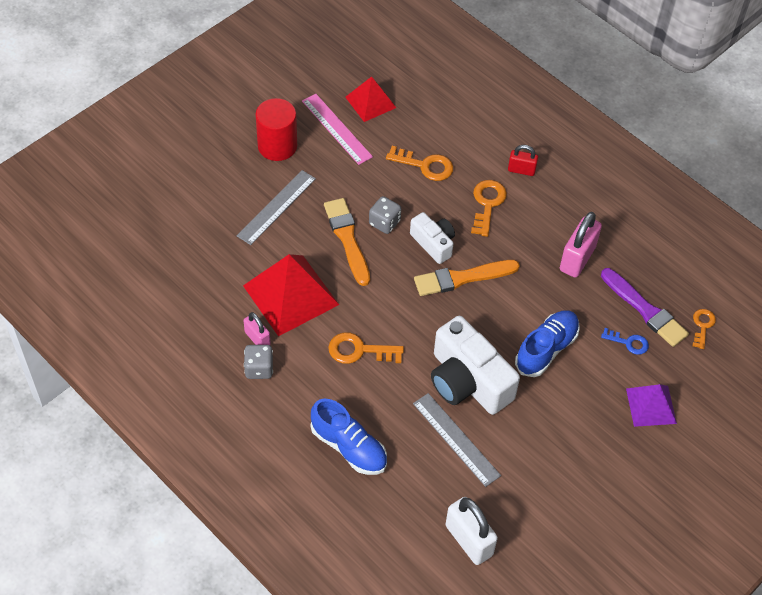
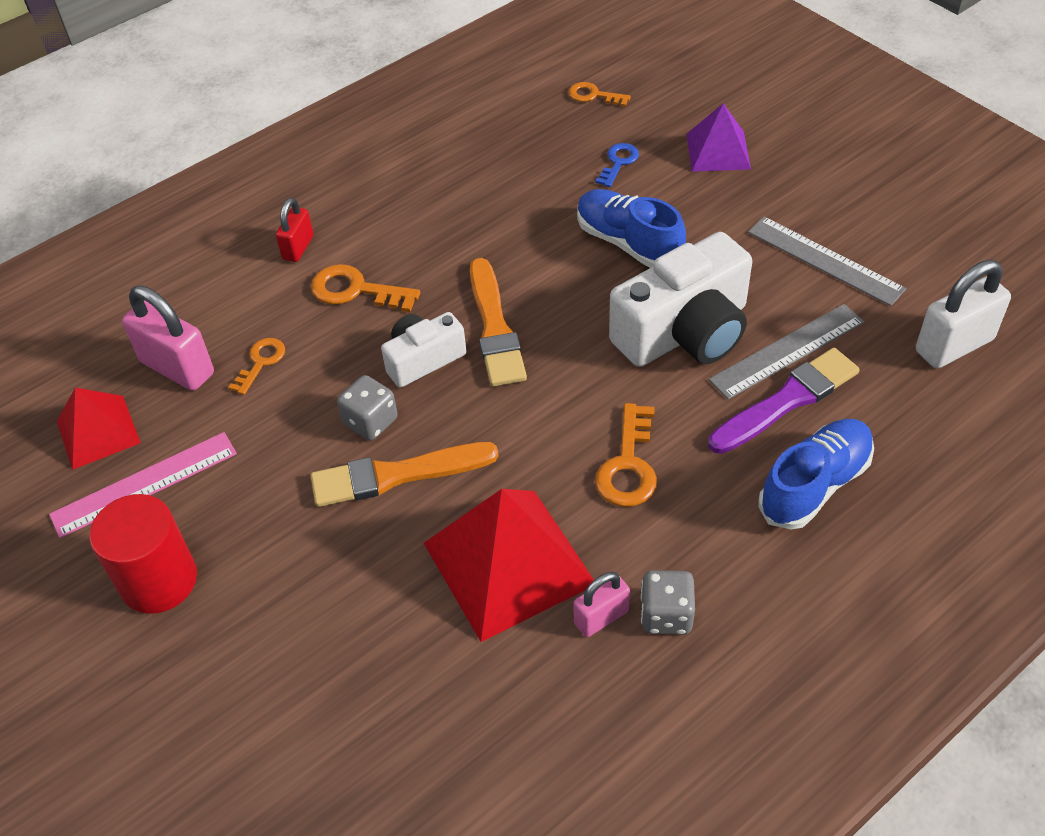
camera: 80 degrees left, 5 degrees down
grey ruler [237,170,316,245] -> grey ruler moved to [748,217,906,306]
orange key [386,146,453,181] -> orange key [228,338,285,395], size x0.64
pink padlock [560,212,602,278] -> pink padlock moved to [122,286,214,391]
purple brush [601,268,689,347] -> purple brush moved to [708,348,860,454]

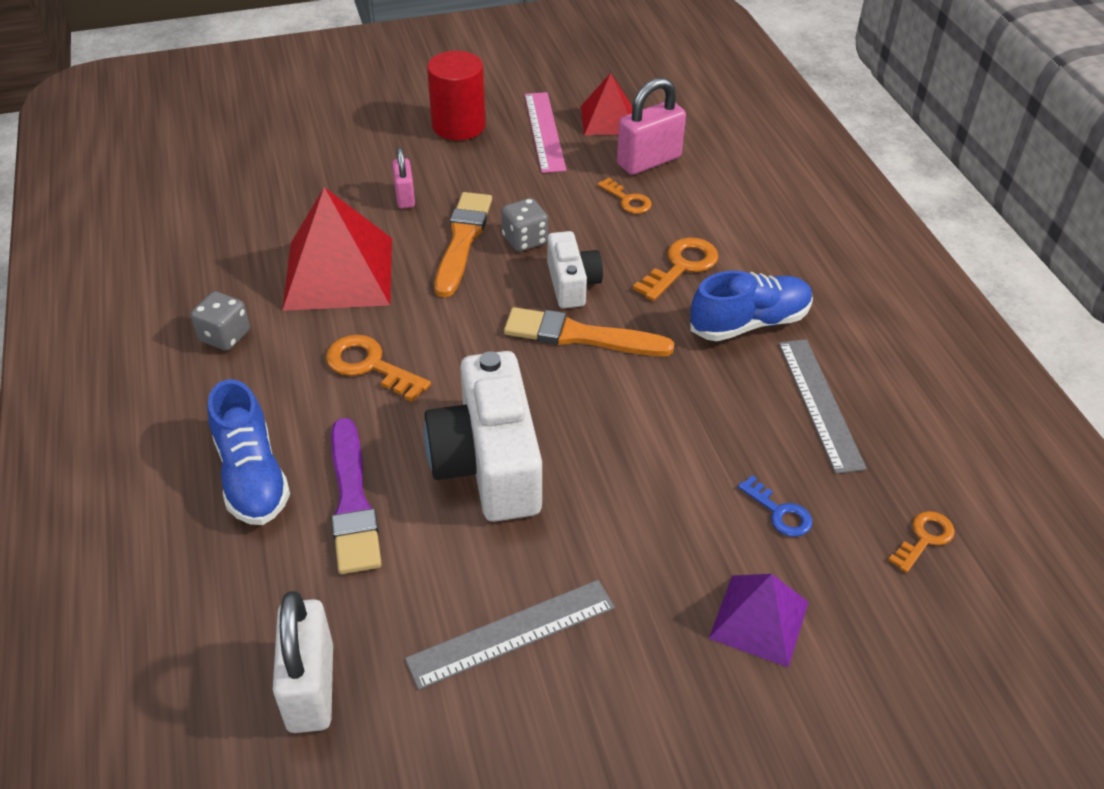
camera: 110 degrees right, 5 degrees down
red padlock [276,198,314,262] -> none
pink padlock [573,572,630,637] -> pink padlock moved to [392,147,415,208]
blue shoe [577,189,686,268] -> blue shoe moved to [690,271,813,341]
grey ruler [709,304,864,400] -> grey ruler moved to [778,339,867,474]

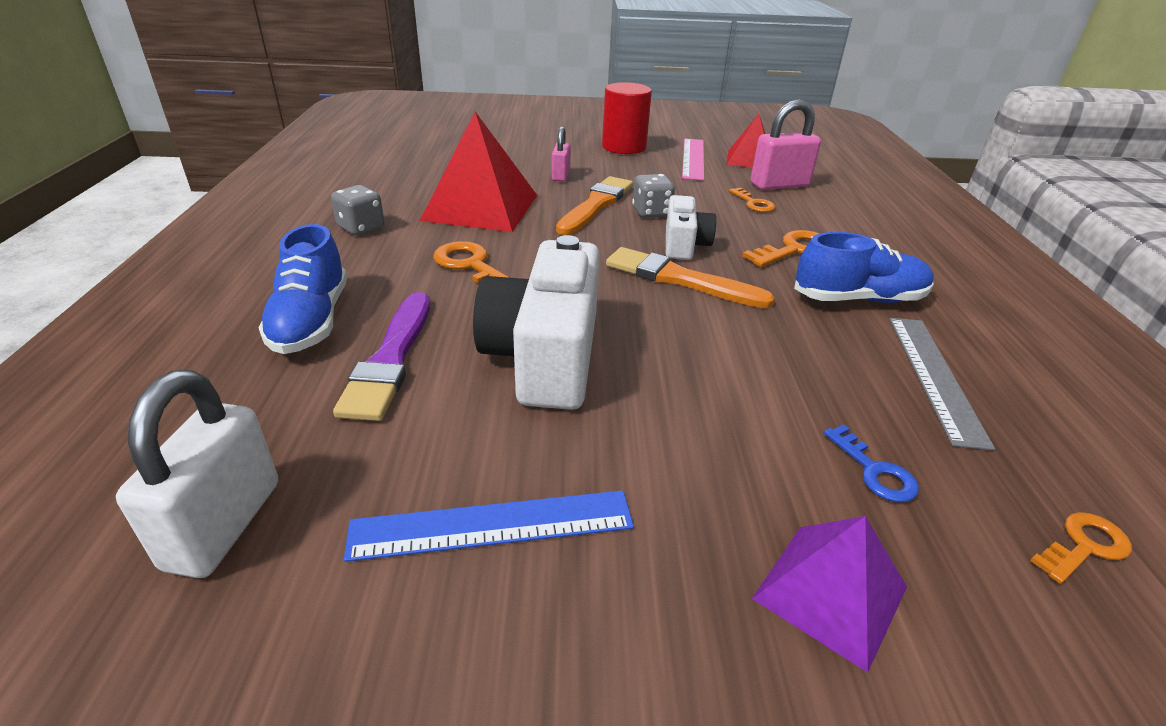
camera: 15 degrees right, 10 degrees down
grey ruler [405,580,615,690] -> blue ruler [344,490,634,562]

